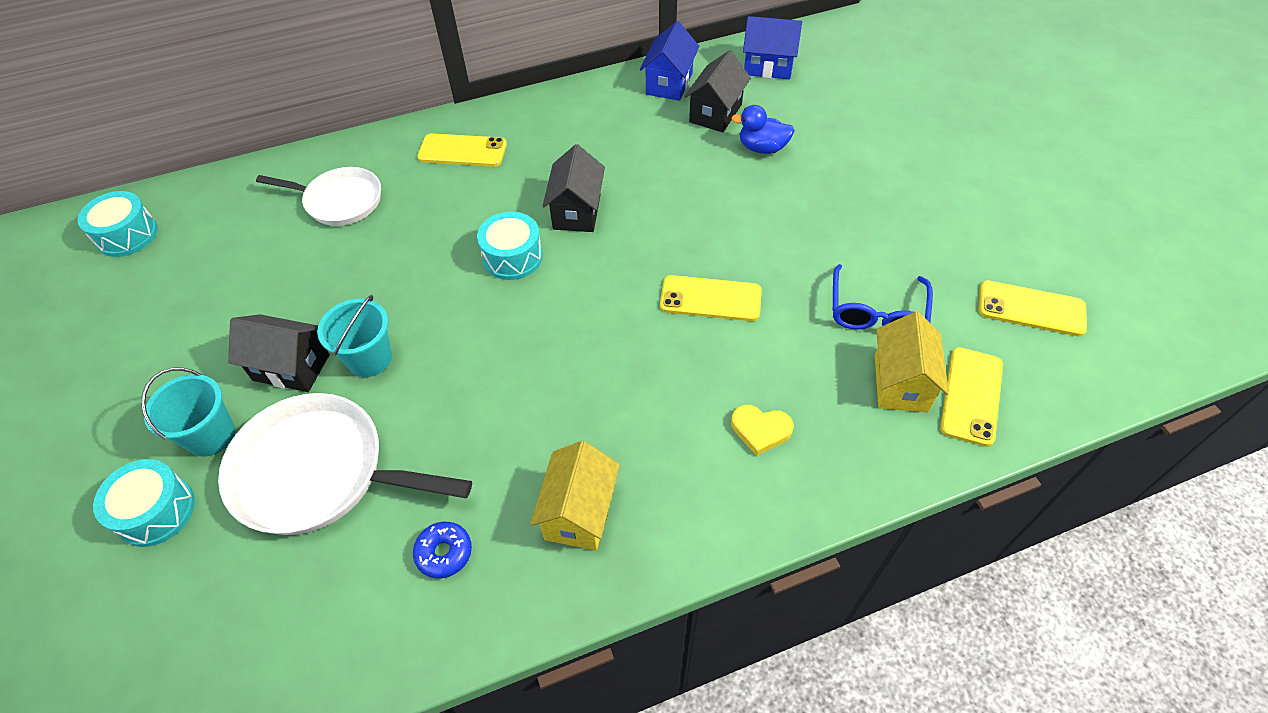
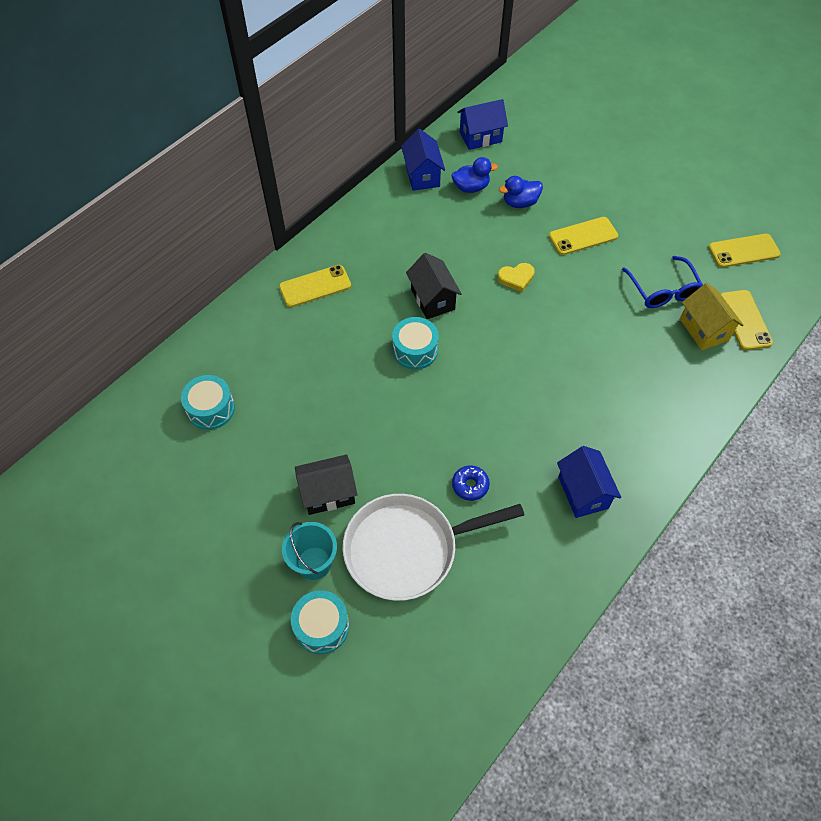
camera: 30 degrees left, 5 degrees up
turquoise drum [77,191,158,257] -> turquoise drum moved to [181,375,235,430]
white pan [256,167,381,226] -> none
turquoise bucket [317,295,392,377] -> none
blue donut [413,522,472,579] -> blue donut moved to [452,465,490,501]
yellow house [530,441,620,551] -> blue house [557,446,621,518]
yellow phone [660,275,762,321] -> yellow phone moved to [549,217,618,255]
black house [684,50,751,132] -> blue duck [452,157,498,193]
yellow heart [731,405,794,456] -> yellow heart moved to [497,263,535,292]

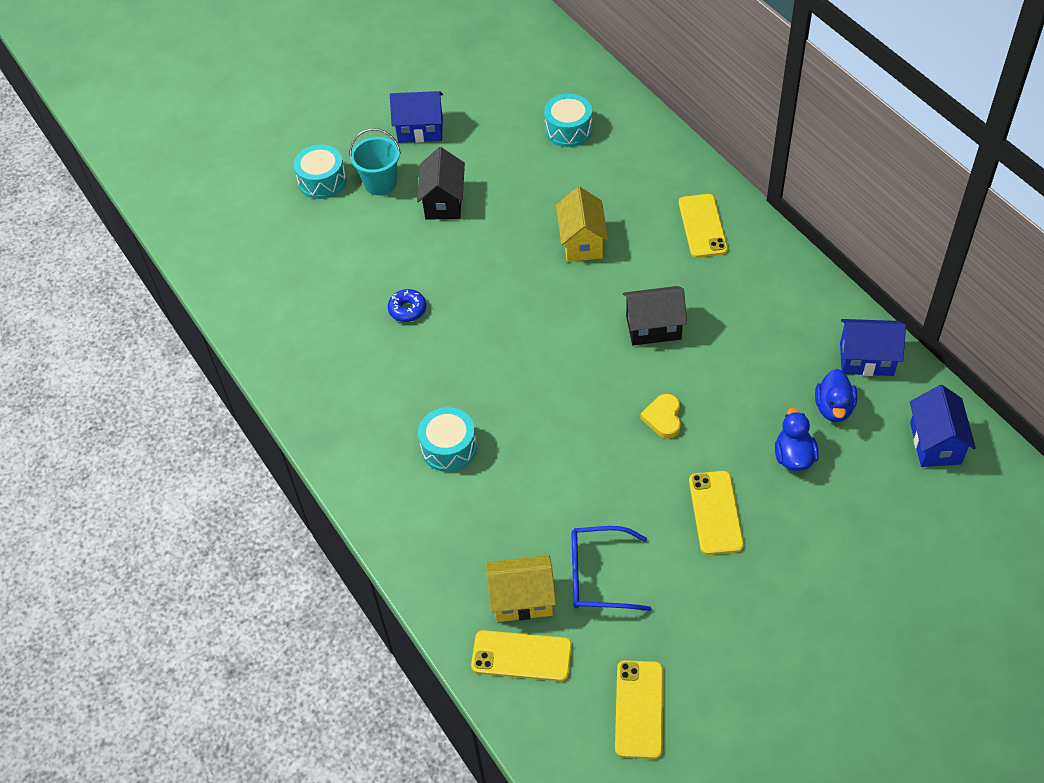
camera: 110 degrees right, 5 degrees down
white pan [343,494,524,601] -> none
turquoise drum [392,317,439,370] -> turquoise drum moved to [418,407,477,472]
blue house [557,446,621,518] -> blue house moved to [390,91,443,143]
none -> yellow house [556,187,608,262]

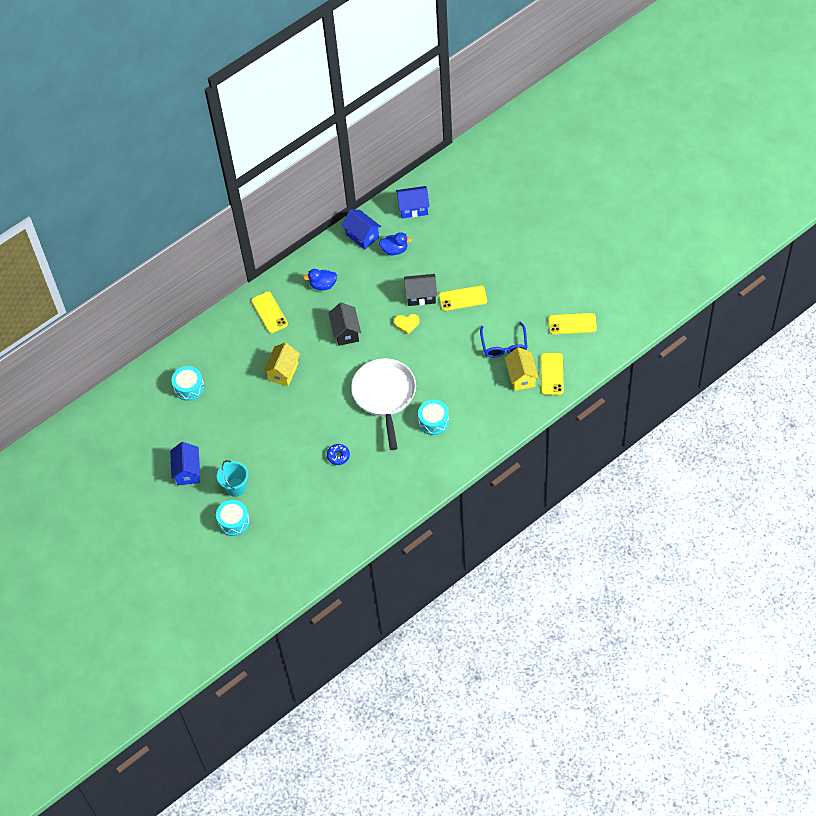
camera: 95 degrees left, 5 degrees up
black house [417,147,465,220] -> black house moved to [404,274,437,306]
yellow house [556,187,608,262] -> yellow house turned 60 degrees counterclockwise [263,343,300,386]
yellow phone [679,194,728,258] -> yellow phone turned 75 degrees clockwise [251,291,288,333]
blue duck [775,408,819,471] -> blue duck moved to [303,269,337,290]
blue house [840,319,906,376] -> blue house turned 45 degrees counterclockwise [341,210,381,250]
none -> white pan [351,358,416,450]

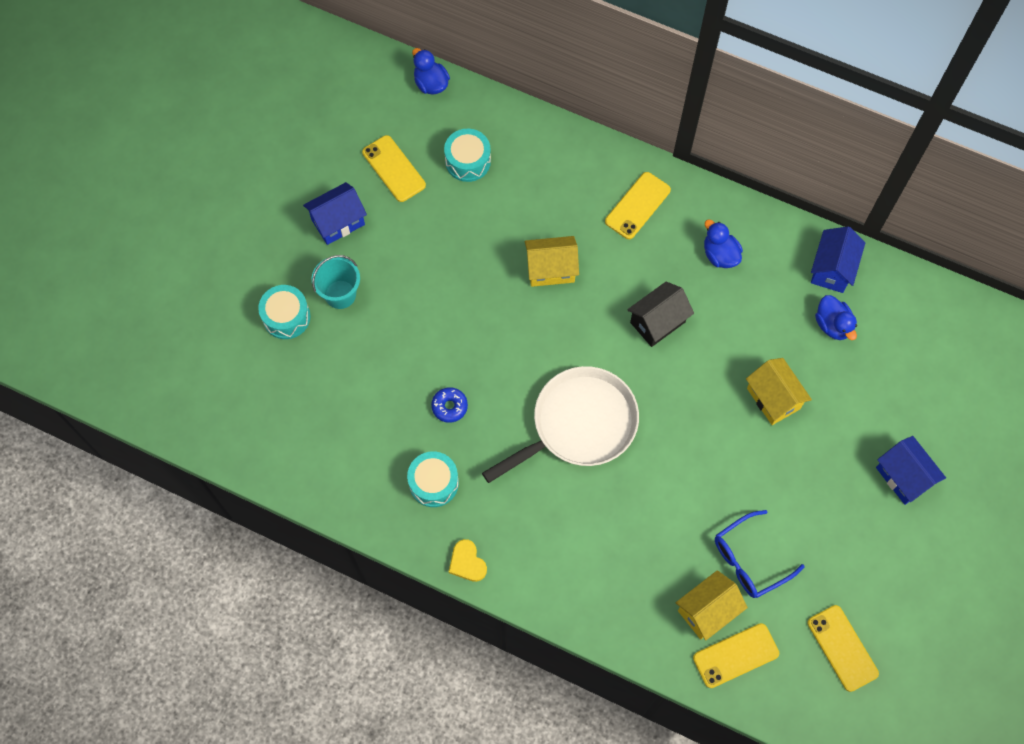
camera: 60 degrees right, 10 degrees up
yellow heart [393,314,420,335] -> yellow heart moved to [449,539,487,582]
blue house [396,186,430,219] -> blue house moved to [876,436,946,505]
black house [404,274,437,306] -> yellow house [746,358,812,425]
turquoise drum [418,400,449,435] -> turquoise drum moved to [407,451,459,507]
yellow phone [439,285,487,311] -> yellow phone moved to [362,135,426,202]
none -> blue duck [412,48,450,94]

